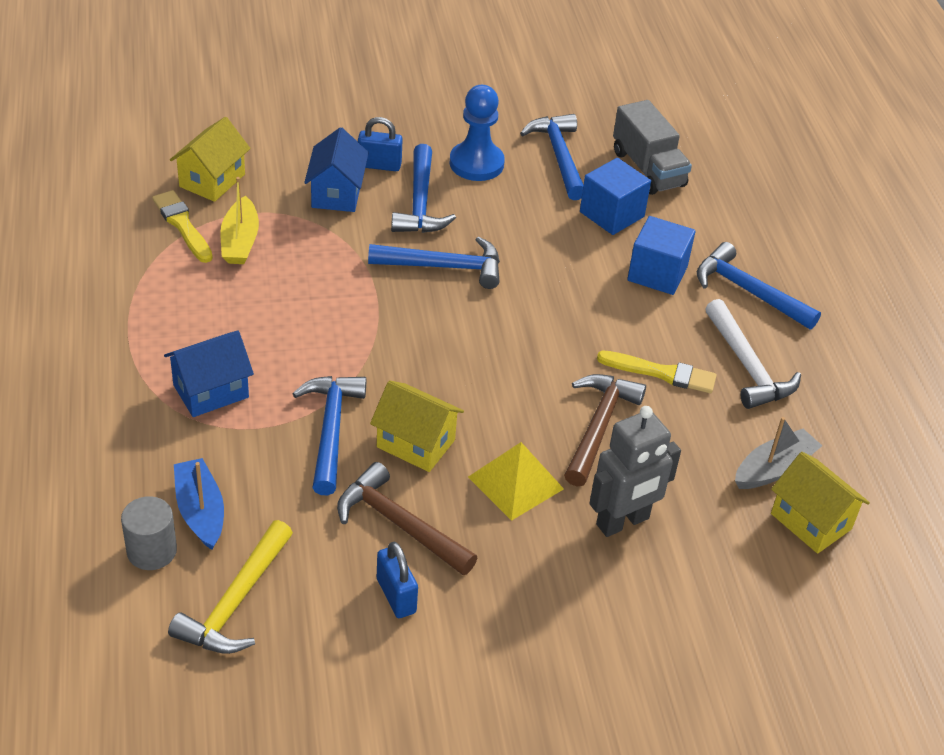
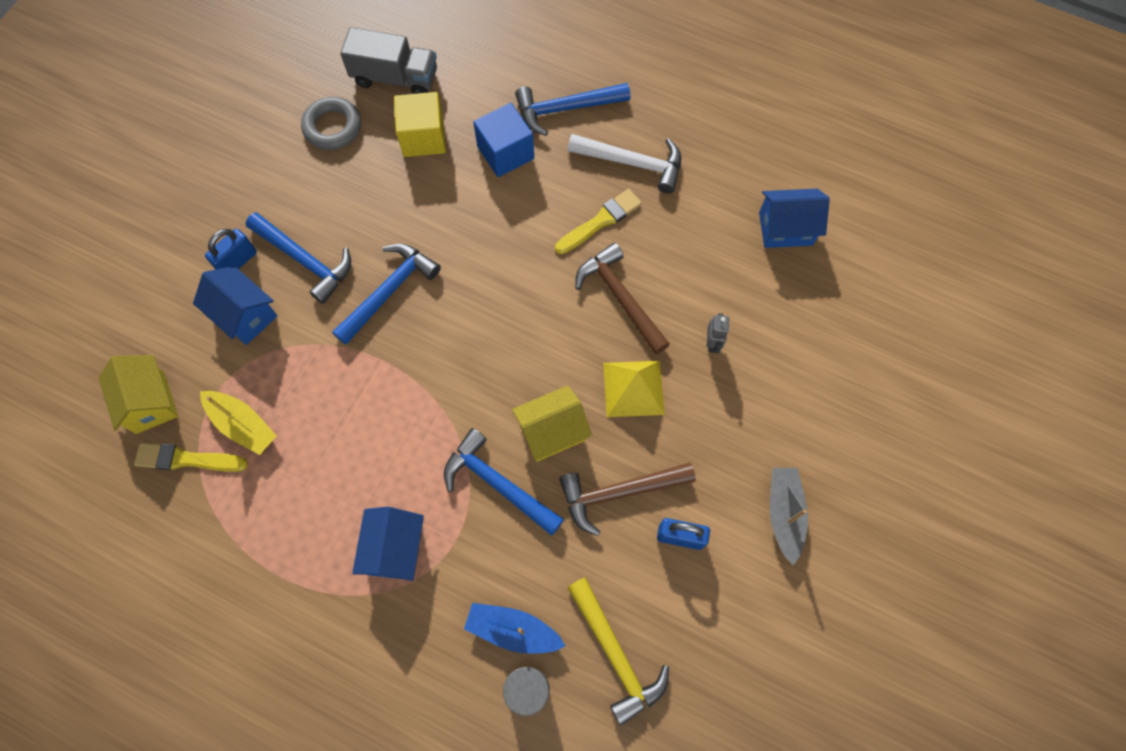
camera: 50 degrees left, 25 degrees up
blue pawn [450,85,505,181] -> none
blue hammer [520,114,583,200] -> grey ring [301,97,361,150]
blue cube [580,158,651,235] -> yellow cube [394,92,446,157]
grey robot [589,406,681,537] -> grey robot [707,313,730,353], size x0.47
grey boat [735,417,822,489] -> grey boat moved to [770,468,808,565]
yellow house [771,452,870,554] -> blue house [759,189,830,248]

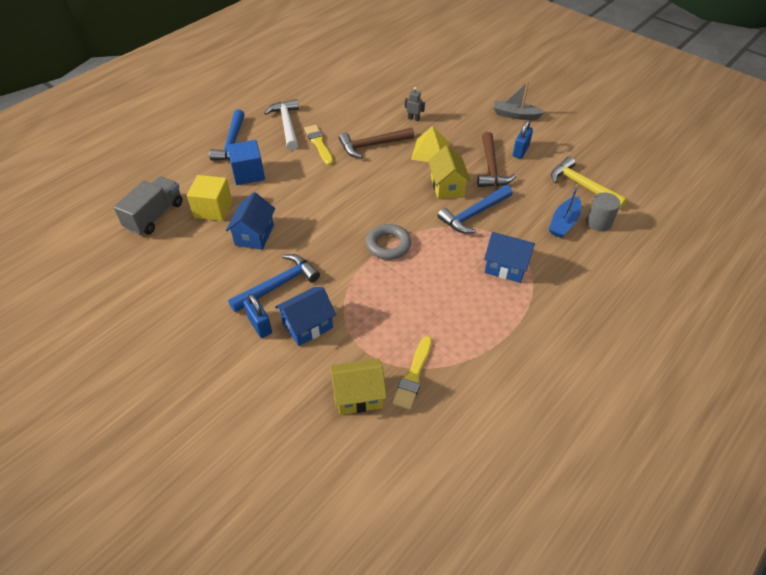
camera: 75 degrees left, 20 degrees down
yellow boat [200,391,277,455] -> none
grey ring [301,97,361,150] -> grey ring moved to [366,224,411,260]
blue hammer [332,244,441,345] -> none
yellow hammer [567,577,669,726] -> yellow hammer turned 120 degrees counterclockwise [551,156,627,209]
white hammer [568,134,681,194] -> white hammer turned 45 degrees counterclockwise [264,99,299,150]
blue house [759,189,830,248] -> blue house moved to [226,192,275,250]

